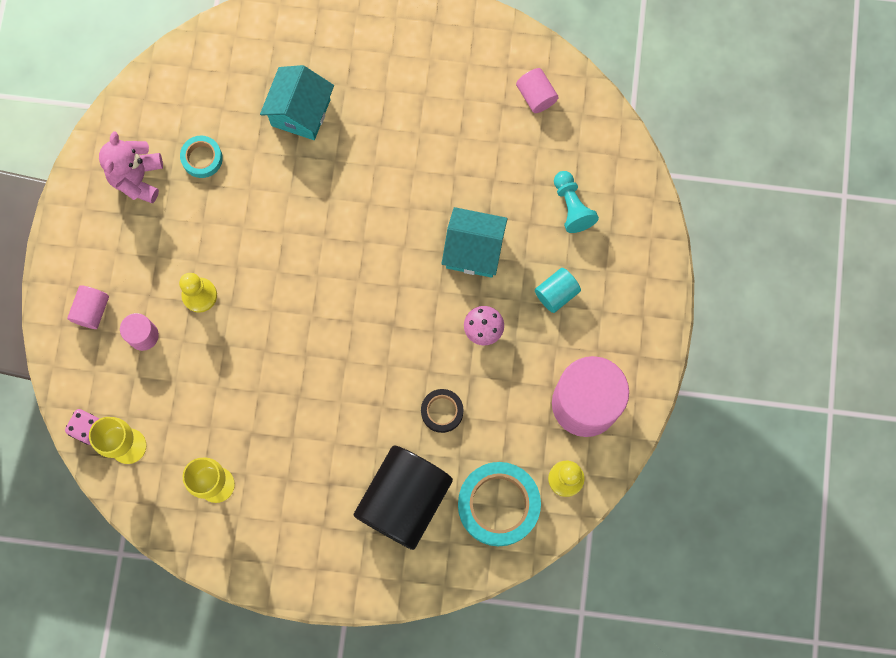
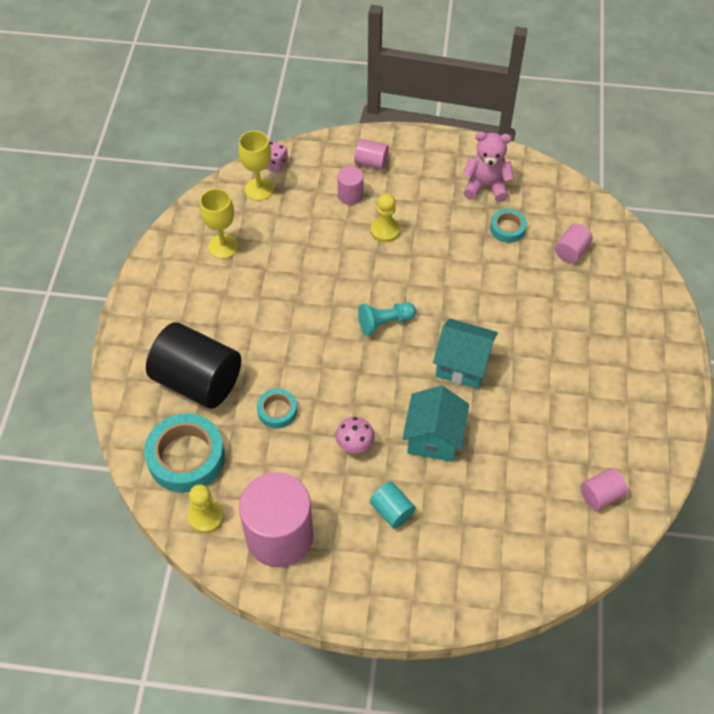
camera: 90 degrees right, 20 degrees down
turquoise house [260,65,334,140] -> turquoise house moved to [433,318,498,389]
black tape [421,389,463,433] -> turquoise tape [257,388,297,428]
turquoise pawn [554,171,599,233] -> turquoise pawn moved to [358,302,416,336]
none -> pink cylinder [555,224,593,263]

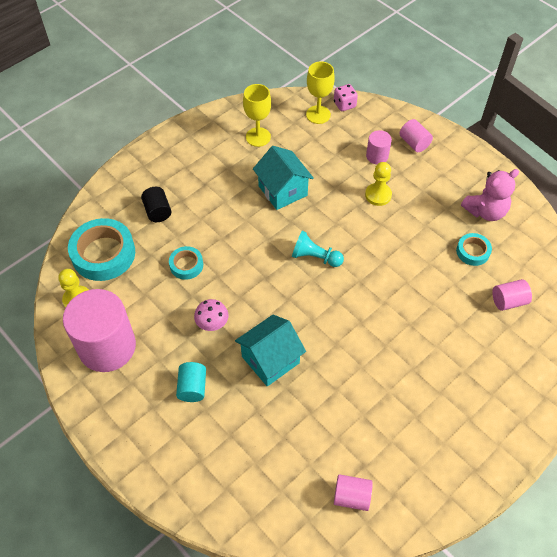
camera: 40 degrees right, 0 degrees up
black cylinder [146,322,241,409] -> black cylinder [141,187,171,222], size x0.46
turquoise house [433,318,498,389] -> turquoise house moved to [253,146,314,210]
pink teddy bear [462,132,514,202] -> pink teddy bear turned 105 degrees clockwise [461,169,519,221]

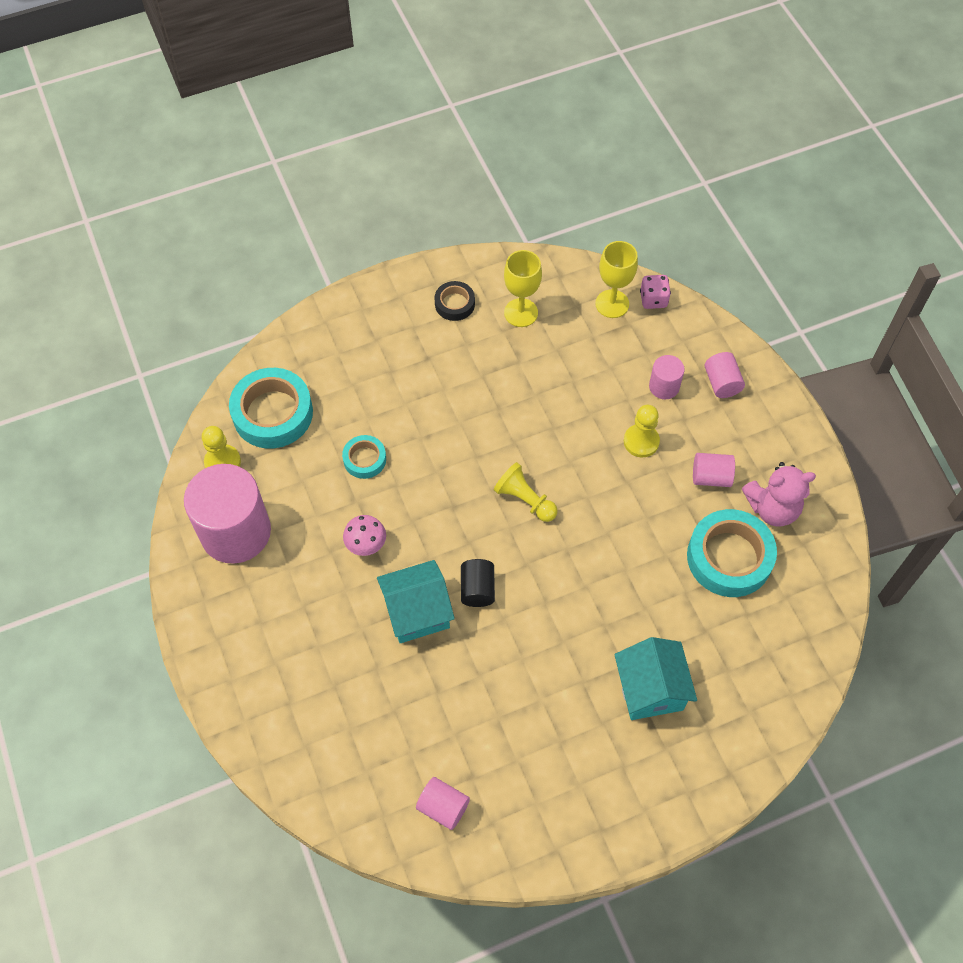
camera: 20 degrees right, 5 degrees up
black cylinder [141,187,171,222] -> black cylinder moved to [461,559,495,607]
turquoise cylinder [176,362,206,402] -> none
turquoise house [253,146,314,210] -> turquoise house moved to [614,637,697,720]
turquoise pawn [292,231,344,267] -> yellow pawn [493,462,558,522]
turquoise tape [456,233,492,266] -> turquoise tape [687,509,777,597], size x1.90
pink cylinder [492,279,532,311] -> pink cylinder moved to [693,453,735,487]
none -> black tape [435,281,475,321]

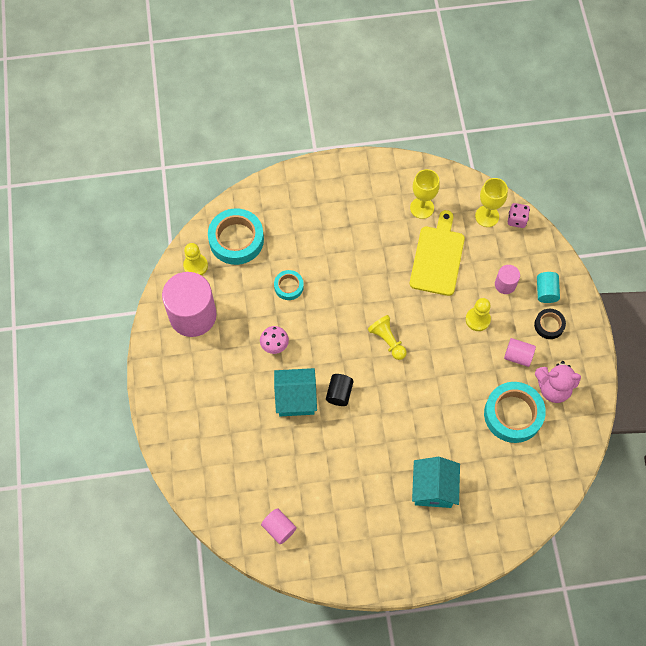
camera: 15 degrees right, 5 degrees up
black tape [435,281,475,321] -> black tape moved to [534,309,566,339]
pink cylinder [705,352,745,398] -> turquoise cylinder [537,272,560,303]
none -> yellow cutting board [410,210,465,296]

